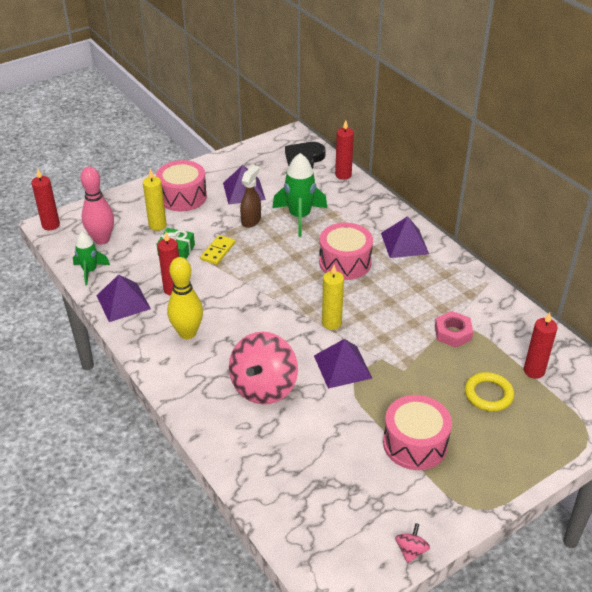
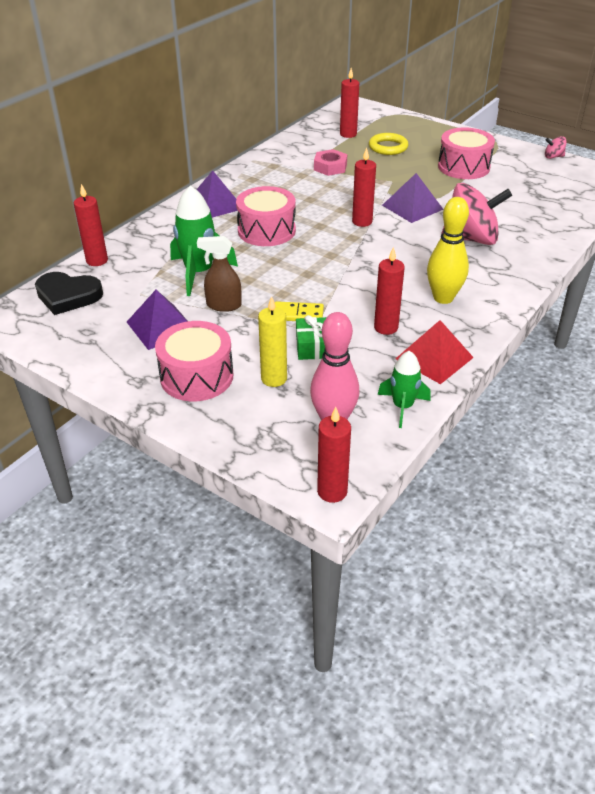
camera: 110 degrees left, 0 degrees up
purple pyramid [96,274,151,322] -> red pyramid [395,320,474,384]
yellow candle [322,265,344,330] -> red candle [352,148,376,227]

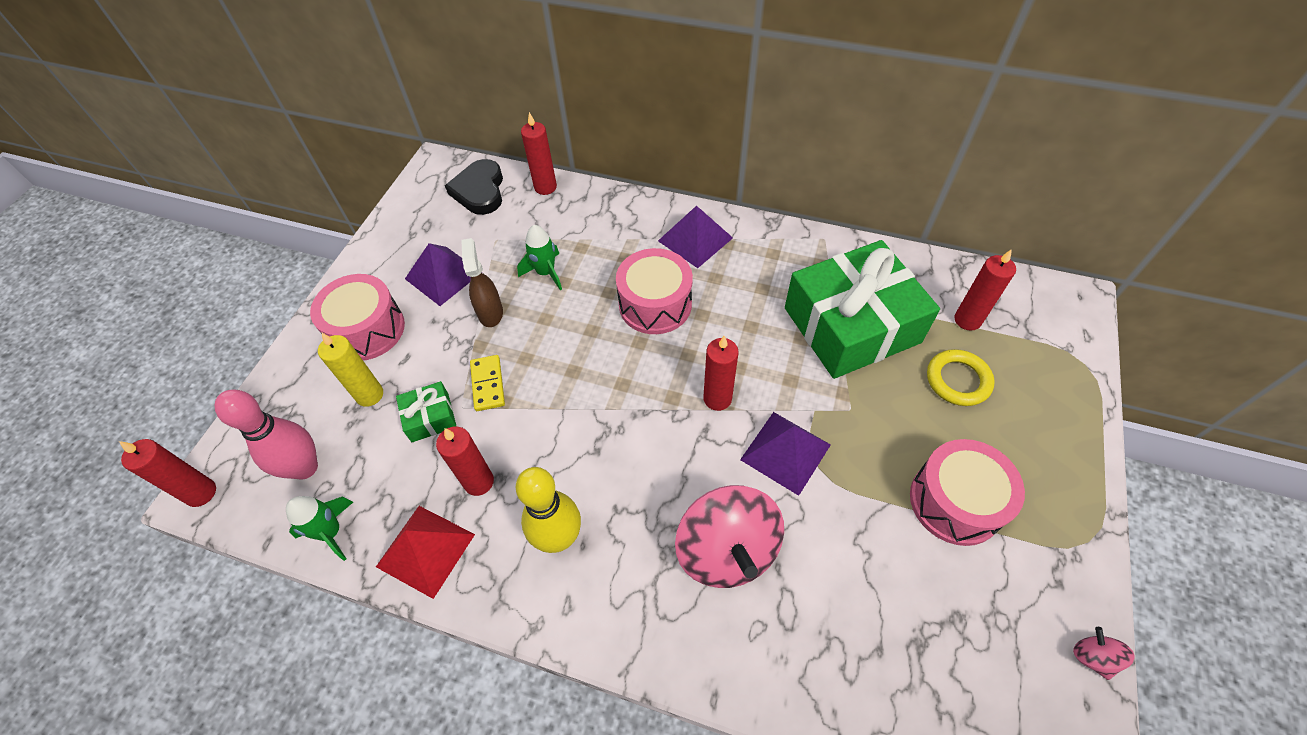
camera: 75 degrees right, 15 degrees up
green rocket [170,185,238,296] -> green rocket [517,225,562,290], size x0.62
pink nut [314,149,347,176] -> green gift [785,240,940,379]

